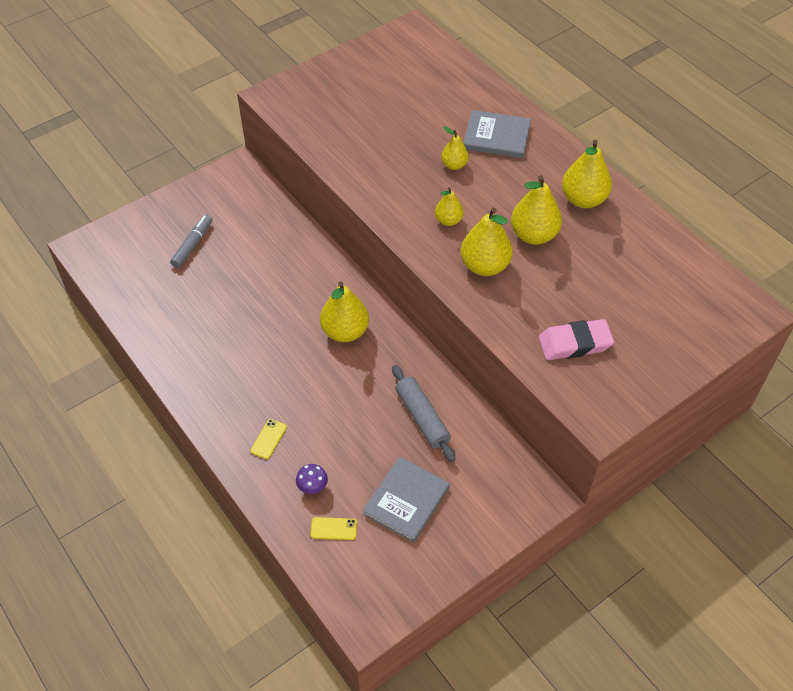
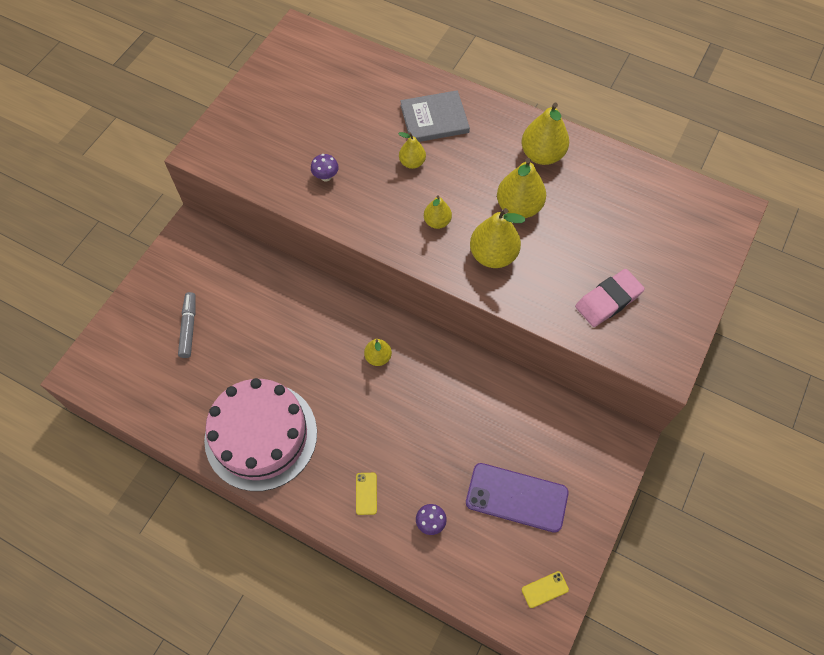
camera: 25 degrees left, 10 degrees up
yellow phone [310,517,357,540] -> yellow phone moved to [522,571,569,608]
yellow pear [320,281,369,342] -> yellow pear [364,339,392,366], size x0.58
grey book [362,457,450,543] -> purple phone [466,463,569,533]
grey rolling pin [392,365,455,462] -> none
none -> pink cake [204,378,317,491]
none -> purple mushroom [311,154,339,182]

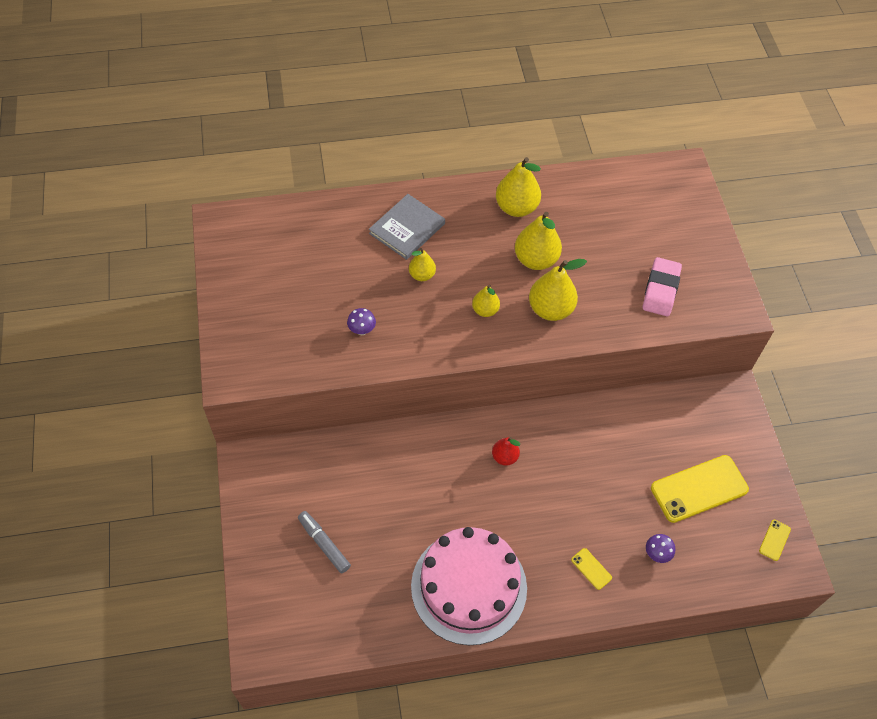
camera: 40 degrees left, 5 degrees down
yellow pear [364,339,392,366] -> red pear [492,437,520,466]
purple phone [466,463,569,533] -> yellow phone [651,455,749,523]

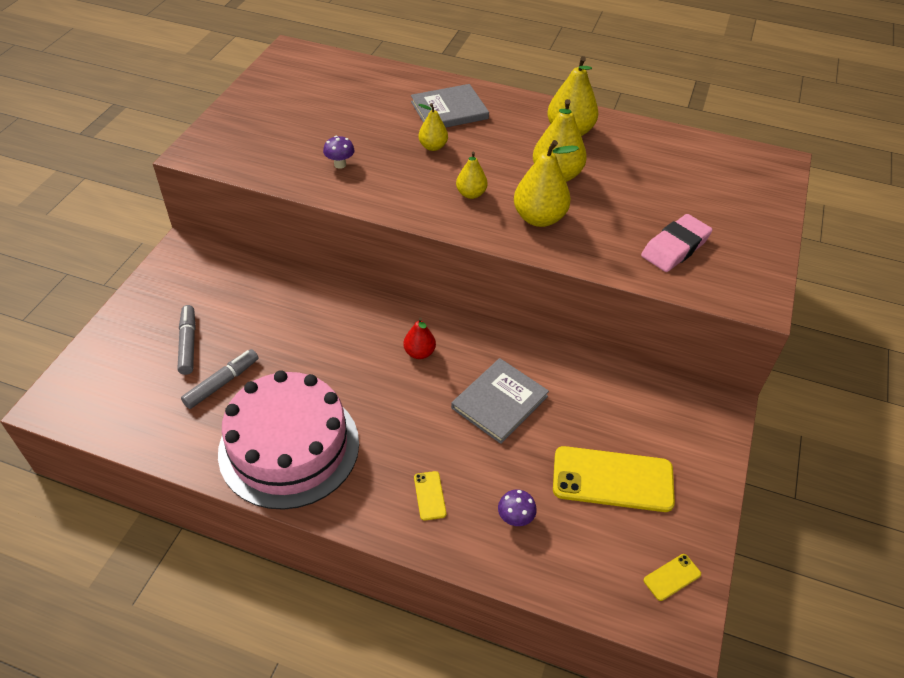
camera: 30 degrees right, 10 degrees down
none -> grey marker [181,349,258,409]
none -> grey book [451,358,549,444]

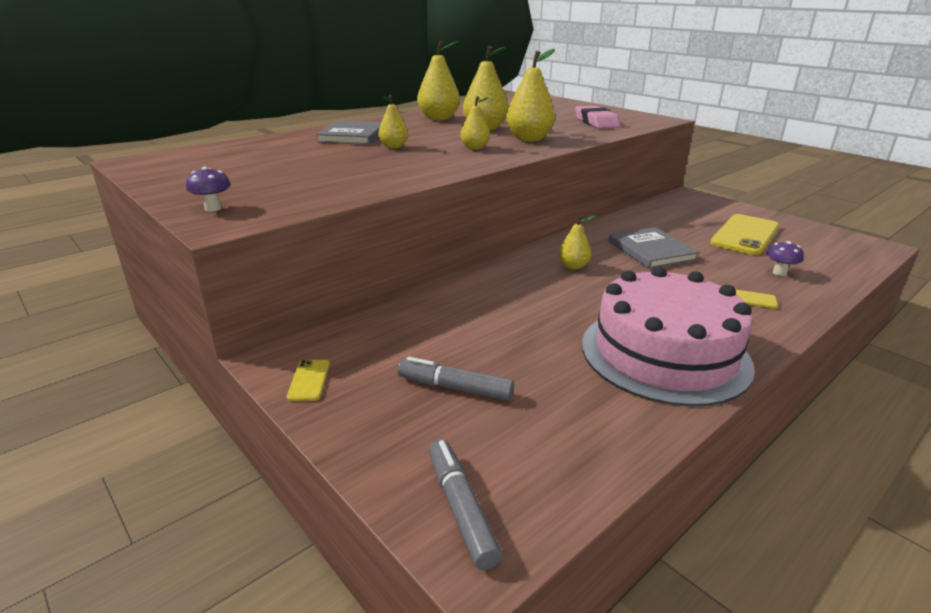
camera: 60 degrees left, 20 degrees down
grey marker [181,349,258,409] -> grey marker moved to [429,439,502,570]
purple mushroom [323,136,355,169] -> purple mushroom moved to [186,167,231,212]
red pear [403,317,436,359] -> yellow pear [558,215,596,270]
yellow phone [644,554,701,601] -> yellow phone moved to [287,360,330,401]

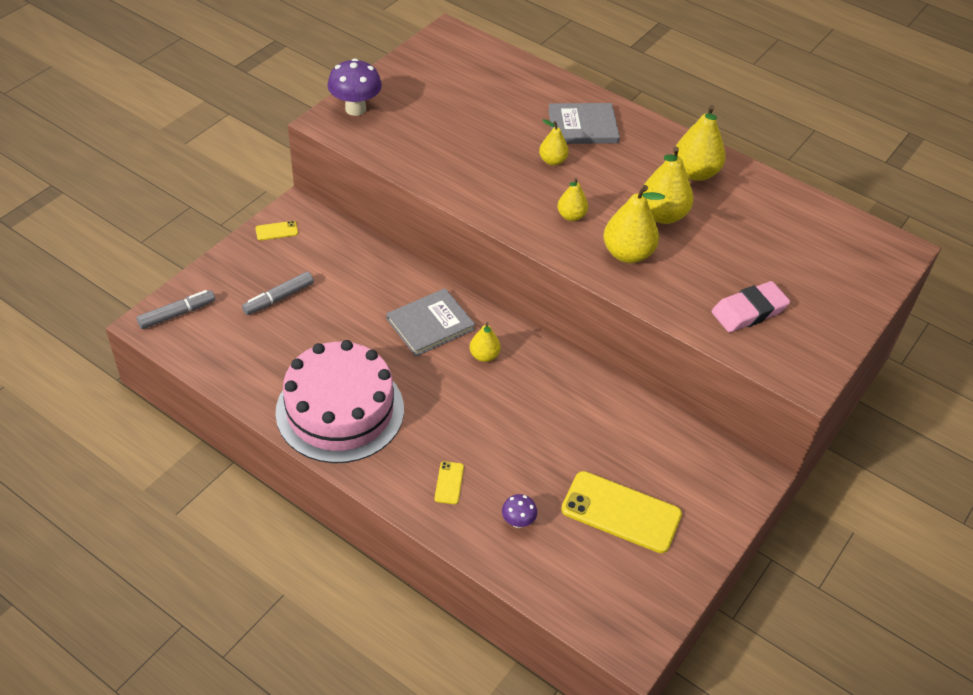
camera: 75 degrees right, 20 degrees up
purple mushroom [186,167,231,212] -> purple mushroom [328,58,382,116], size x1.84
grey marker [397,357,514,401] -> grey marker turned 135 degrees counterclockwise [242,272,314,315]
grey book [608,227,700,269] -> grey book moved to [387,288,475,357]

